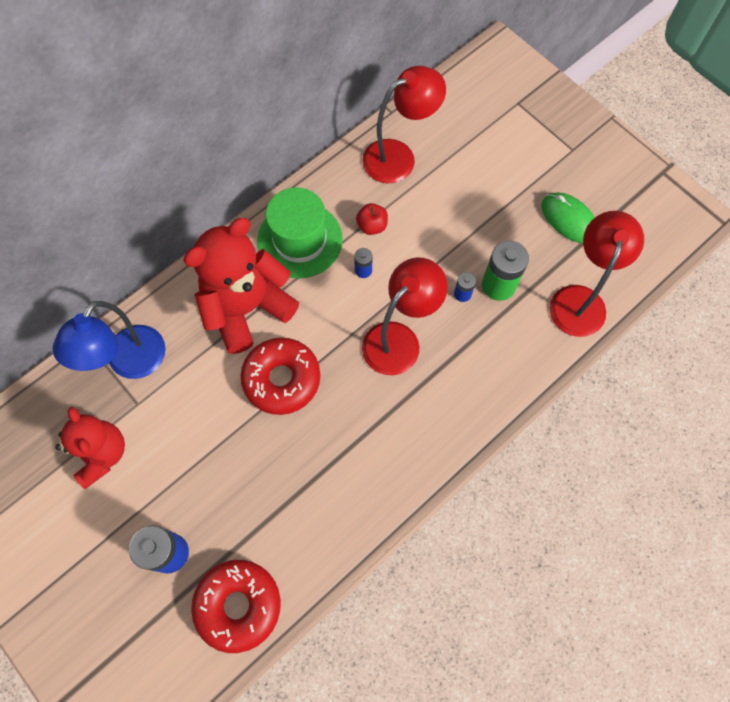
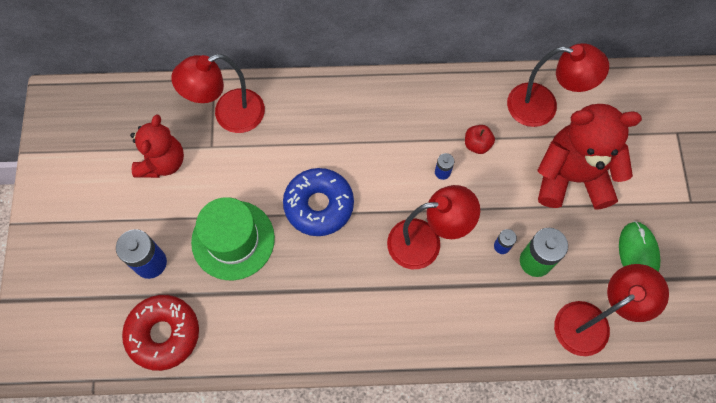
camera: 40 degrees right, 0 degrees up
blue lamp [53,301,166,379] -> red lamp [171,54,265,133]
red teddy bear [183,218,299,354] -> red teddy bear moved to [537,104,642,210]
red donut [240,338,320,415] -> blue donut [283,168,354,236]
green hat [257,187,343,278] -> green hat moved to [191,197,275,280]

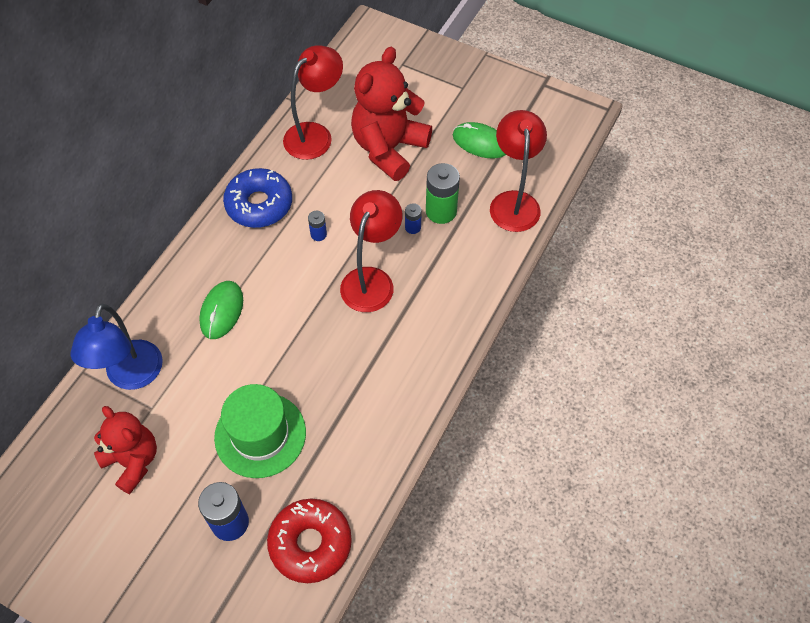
camera: 60 degrees left, 10 degrees down
red lamp [171,54,265,133] -> blue lamp [71,303,163,390]
blue donut [283,168,354,236] -> blue donut moved to [223,168,292,228]
red apple [465,125,495,154] -> none
none -> green mouse [199,281,243,339]

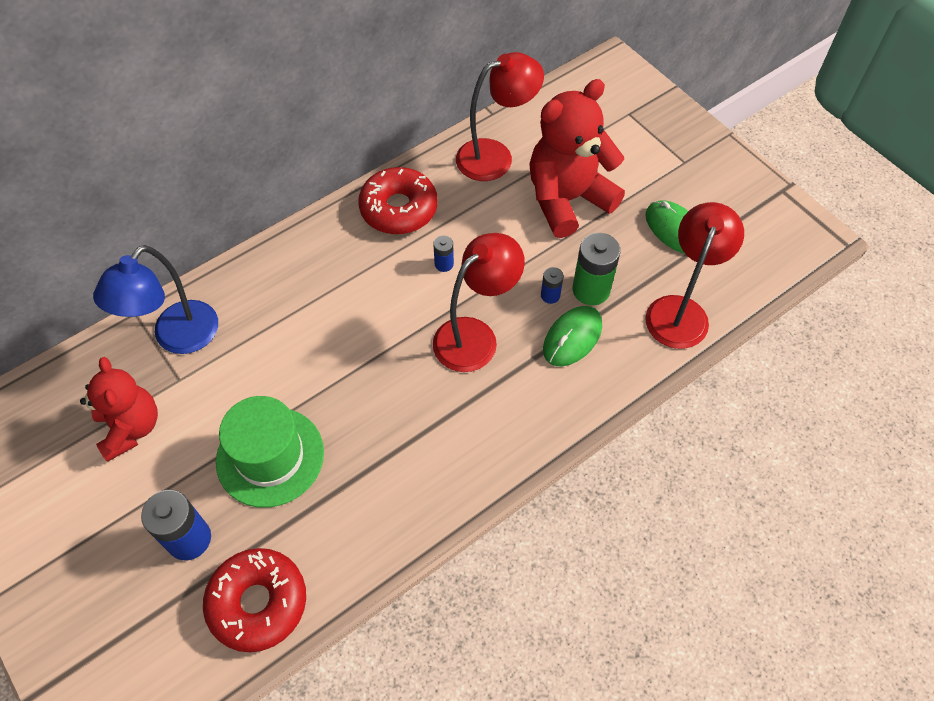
camera: 25 degrees right, 0 degrees up
green mouse [199,281,243,339] -> green mouse moved to [543,306,602,366]
blue donut [223,168,292,228] -> red donut [359,167,438,234]

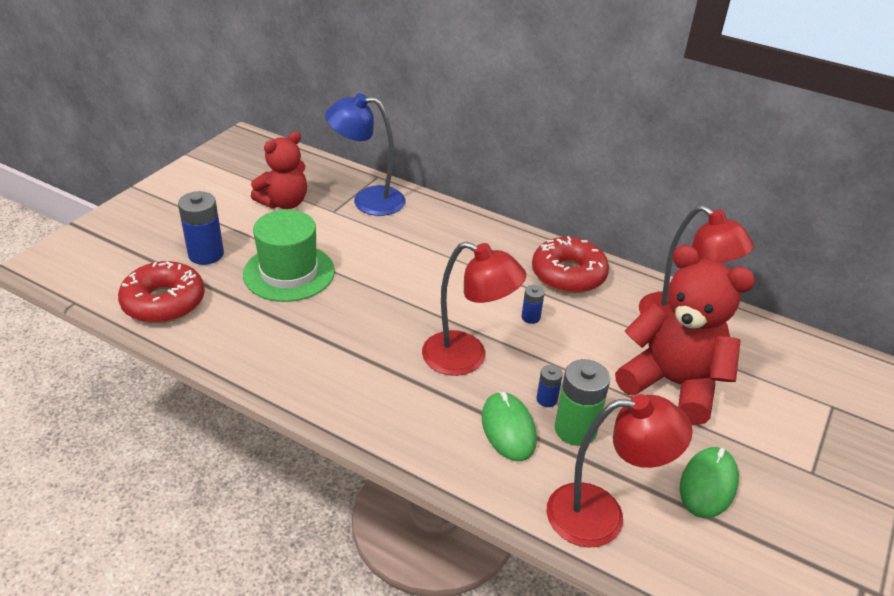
camera: 65 degrees right, 20 degrees down
green mouse [543,306,602,366] -> green mouse turned 60 degrees clockwise [482,392,537,461]

